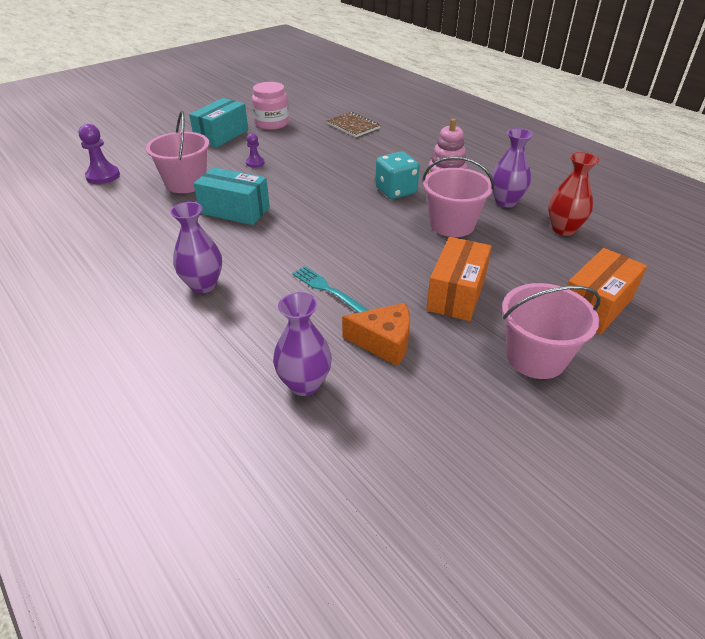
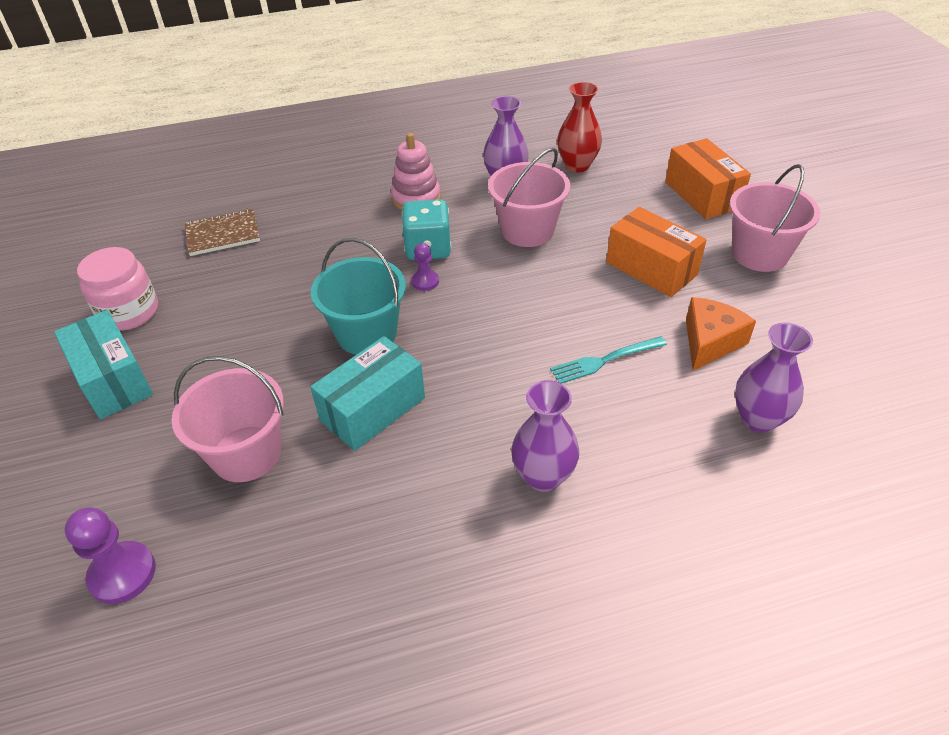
camera: 65 degrees left, 5 degrees up
purple pawn [246,133,265,168] -> purple pawn moved to [411,243,439,291]
none -> turquoise bucket [311,238,406,355]

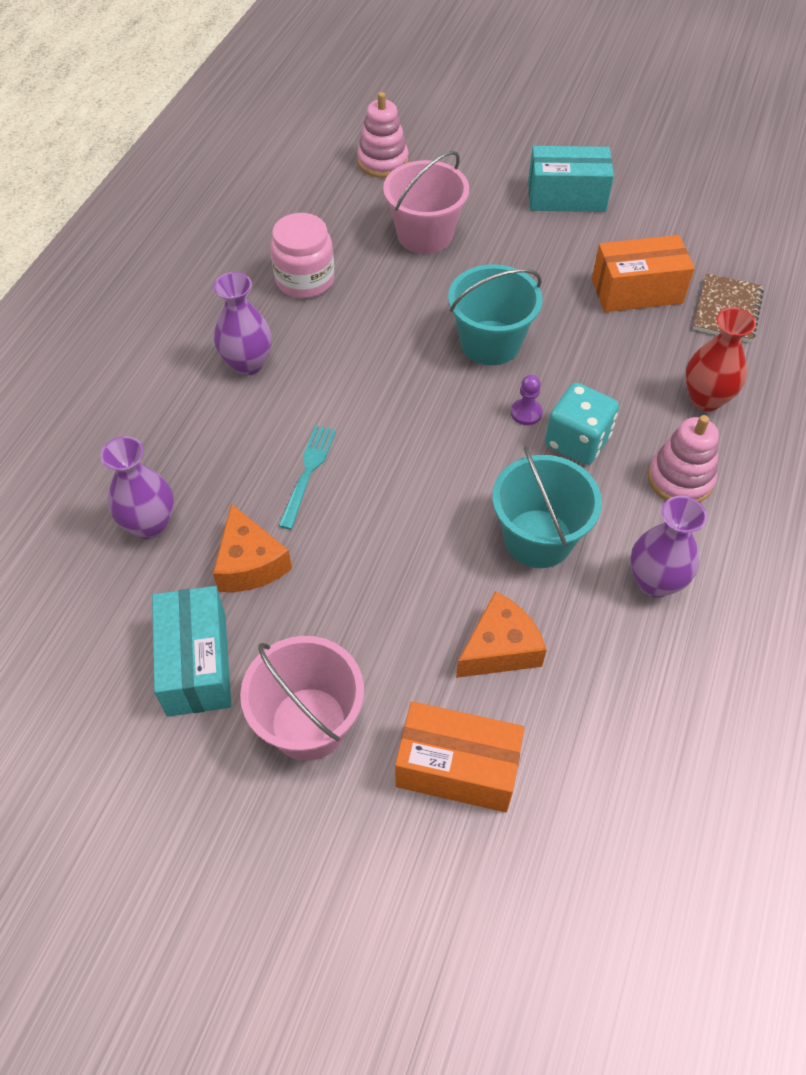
camera: 125 degrees right, 10 degrees up
purple pawn [65,507,156,604] -> pink stacking toy [357,92,409,178]
pink jar [77,247,158,331] -> pink jar moved to [270,213,334,298]
turquoise box [310,336,425,451] -> turquoise box moved to [152,586,231,717]
pink bucket [488,148,570,247] -> turquoise bucket [492,446,602,568]
red vase [557,82,602,173] -> red vase moved to [685,308,756,411]
orange box [606,207,707,297] -> orange box moved to [592,235,695,312]
none -> orange cheese [456,591,547,678]

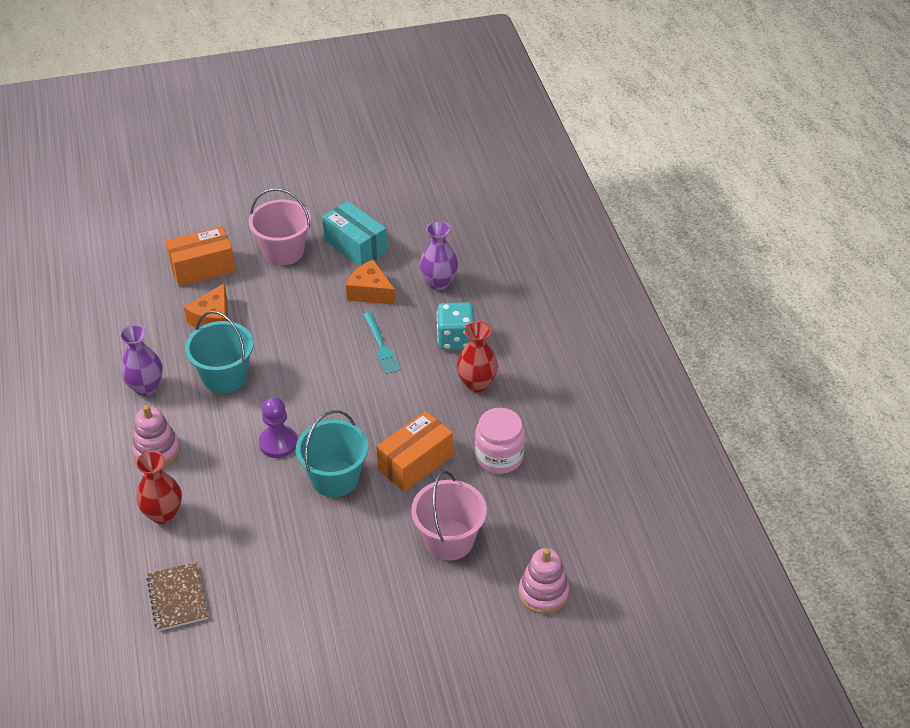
camera: 145 degrees right, 10 degrees down
purple vase [214,272,272,376] -> red vase [457,321,498,392]
purple pawn [511,375,543,425] -> purple pawn [259,397,297,458], size x1.67
turquoise box [528,146,614,212] -> none
turquoise dice [545,383,619,465] -> turquoise dice moved to [437,302,475,350]
orange box [592,235,695,312] -> orange box moved to [376,411,453,492]

